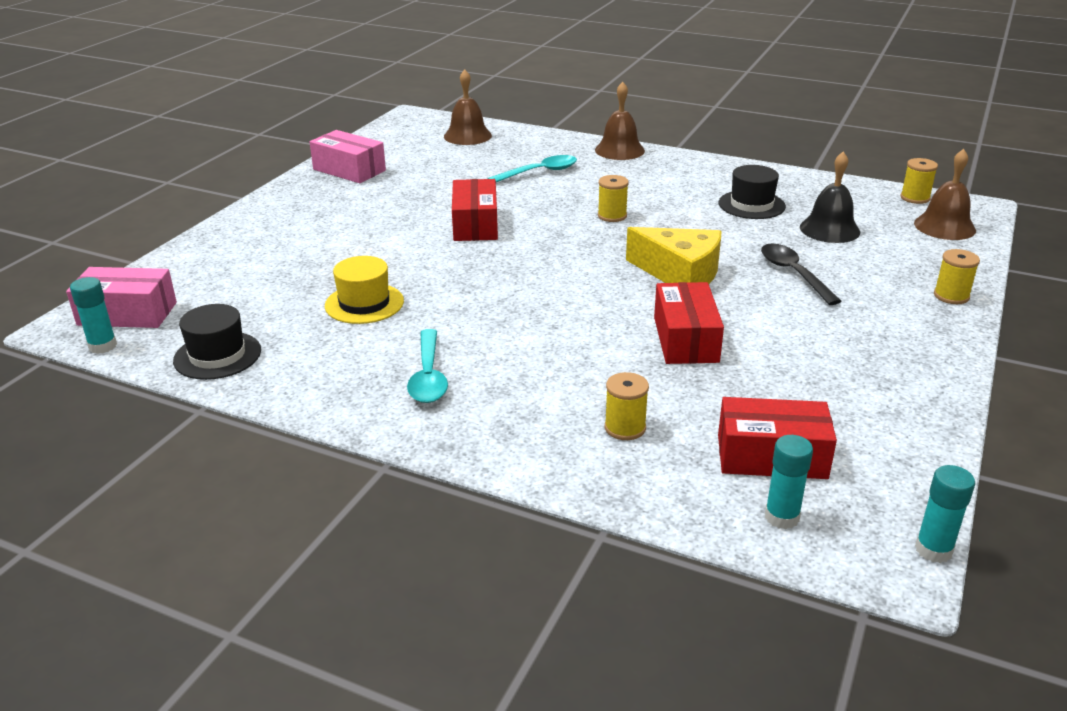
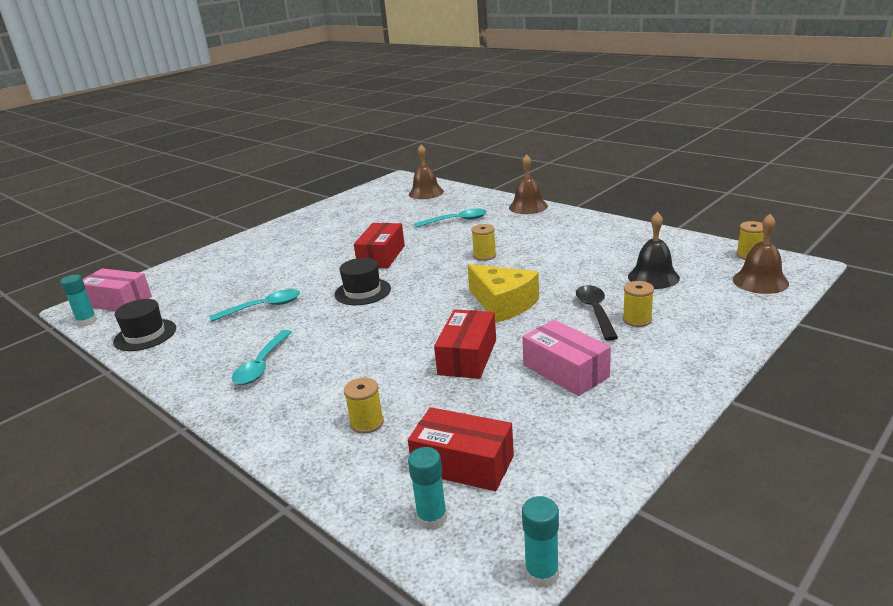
camera: 20 degrees right, 5 degrees down
pink box [310,130,386,183] -> pink box moved to [522,320,611,396]
yellow hat [325,256,404,324] -> turquoise spoon [209,289,300,322]
black hat [719,165,786,219] -> black hat moved to [335,258,391,305]
yellow spool [934,249,980,304] -> yellow spool moved to [623,281,654,327]

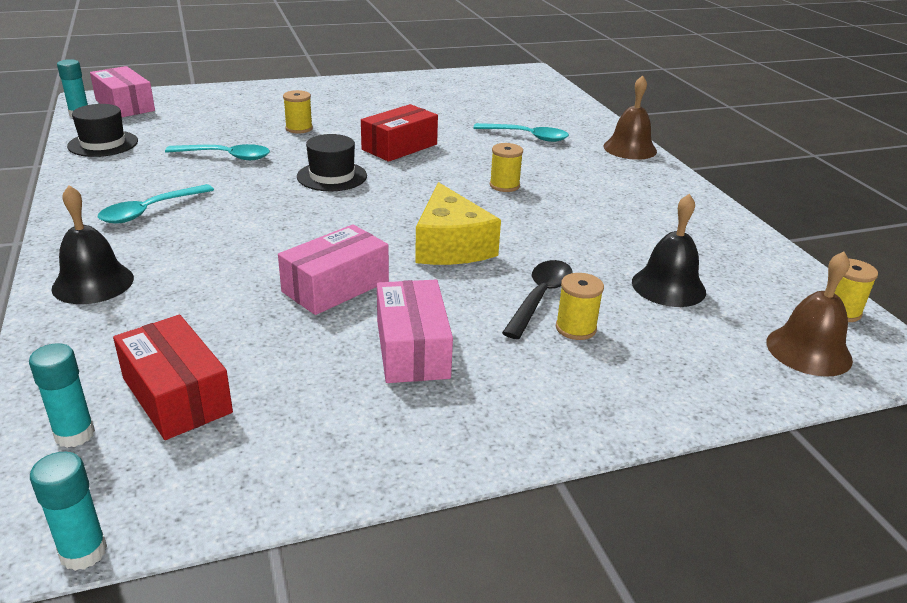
camera: 25 degrees right, 5 degrees up
yellow spool [344,378,384,433] -> yellow spool moved to [283,90,313,134]
brown bell [409,145,444,199] -> none
red box [434,309,496,379] -> pink box [278,224,389,315]
none -> black bell [51,185,134,304]

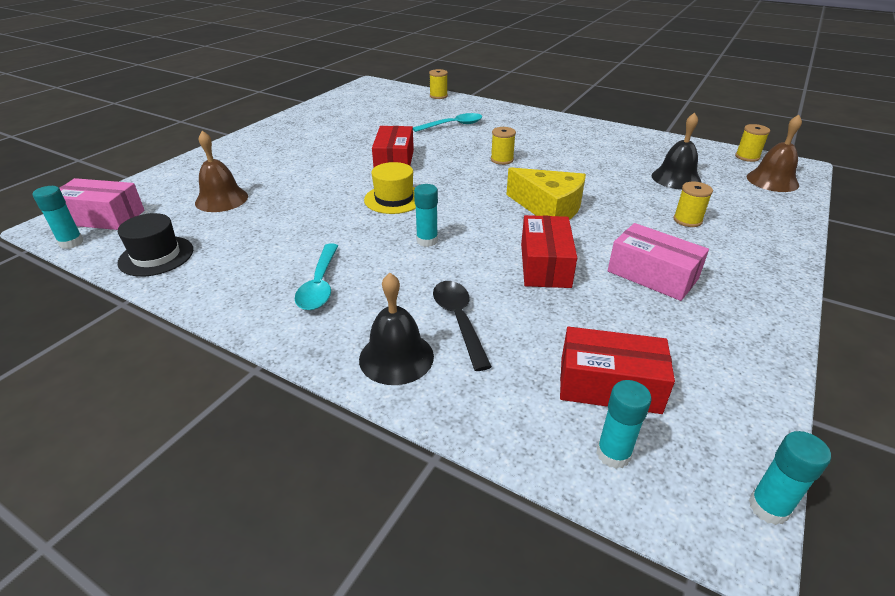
camera: 40 degrees left, 5 degrees up
turquoise spoon [165,144,270,160] -> none
pink box [278,224,389,315] -> red box [521,215,577,288]
yellow spool [283,90,313,134] -> yellow spool moved to [429,69,448,99]
black hat [297,134,367,191] -> yellow hat [364,162,416,214]
black spoon [502,260,573,339] -> black spoon moved to [433,281,492,371]
brown bell [603,75,657,160] -> brown bell moved to [195,131,248,212]
none -> turquoise glue stick [414,184,438,247]

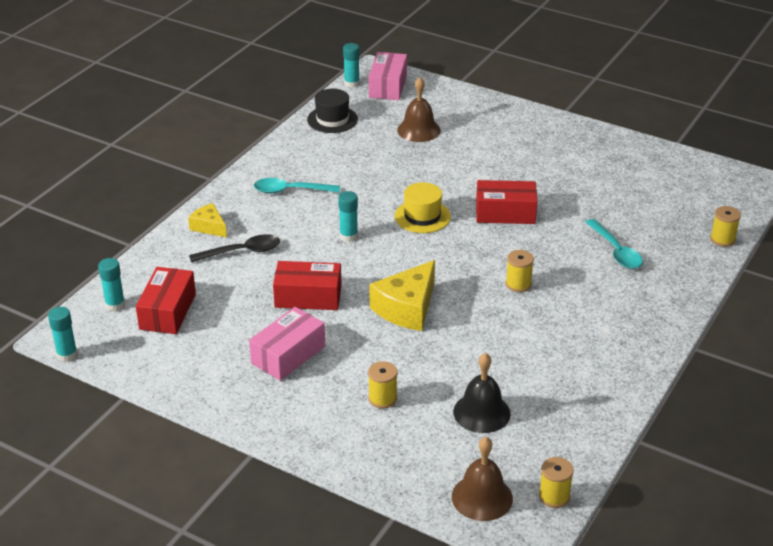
camera: 90 degrees right, 0 degrees up
black bell [359,273,434,385] -> yellow cheese [188,203,227,237]

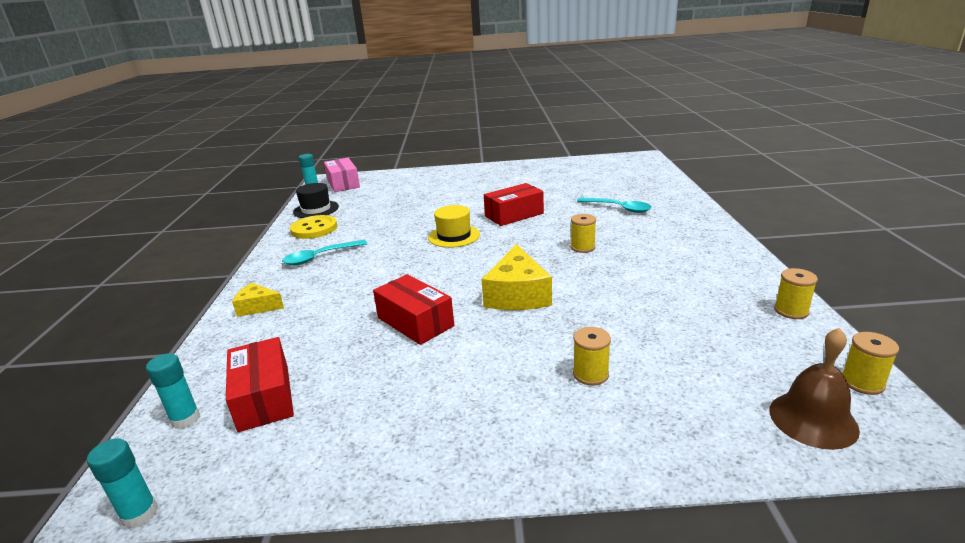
camera: 30 degrees left, 10 degrees down
black spoon [189,234,280,262] -> none
pink box [249,307,325,381] -> none
red box [273,261,341,310] -> red box turned 75 degrees clockwise [373,274,454,345]
turquoise glue stick [338,191,358,242] -> none
brown bell [397,77,441,142] -> none
black bell [453,353,511,433] -> none
yellow spool [710,206,741,247] -> yellow spool moved to [774,268,818,319]
none -> yellow button [290,215,337,239]

